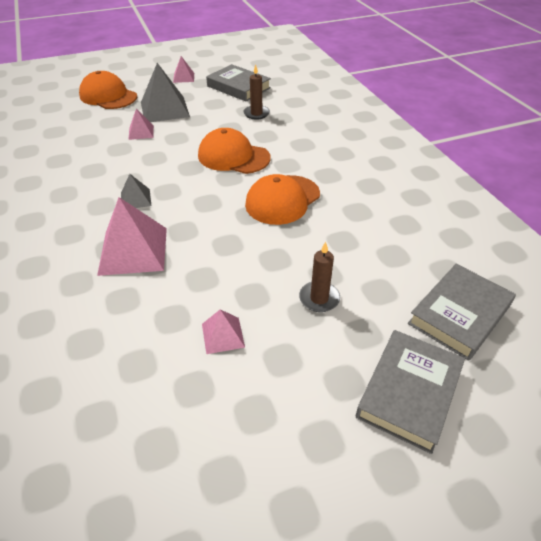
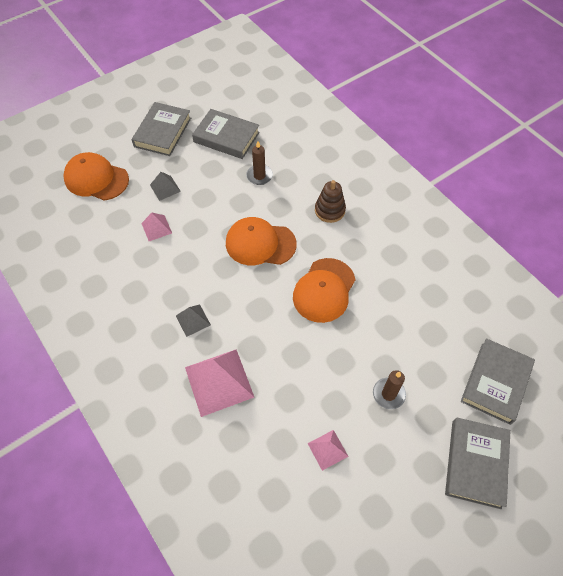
camera: 15 degrees left, 15 degrees up
grey pyramid [141,63,190,122] -> grey pyramid [150,172,181,201], size x0.51
pink pyramid [173,56,194,83] -> grey book [132,102,191,156]
none -> brown stacking toy [315,180,346,223]

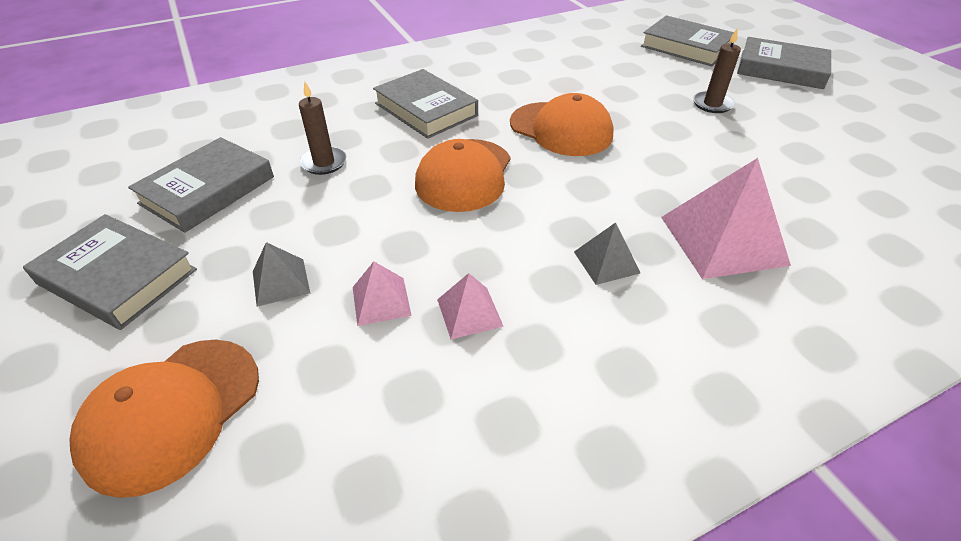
camera: 80 degrees left, 15 degrees down
pink pyramid [308,430,349,471] -> pink pyramid moved to [437,273,504,339]
brown stacking toy [315,180,346,223] -> grey book [373,69,478,139]

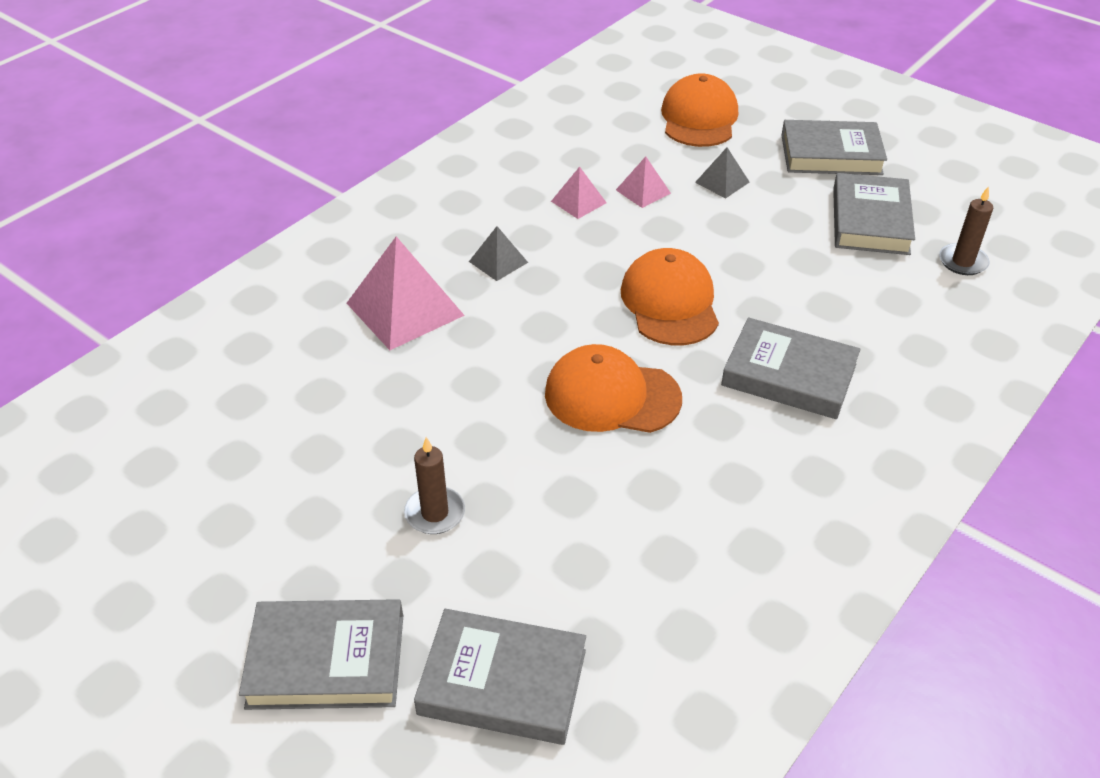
camera: 155 degrees right, 0 degrees up
brown candle [299,82,347,175] -> brown candle moved to [939,186,993,275]

